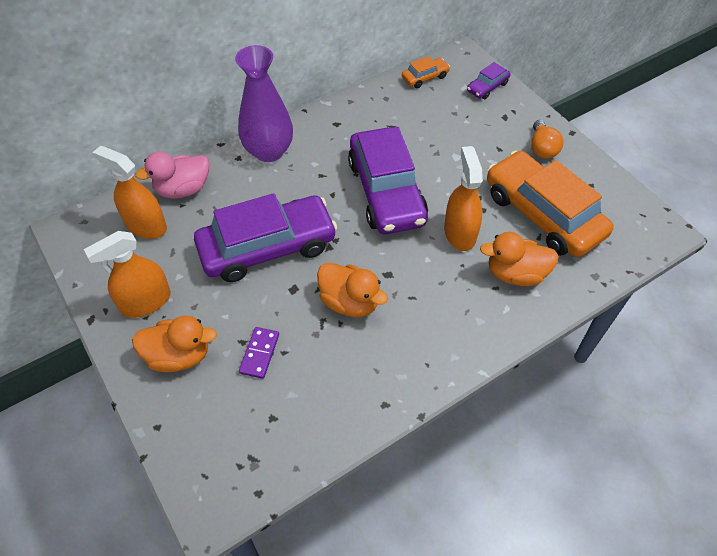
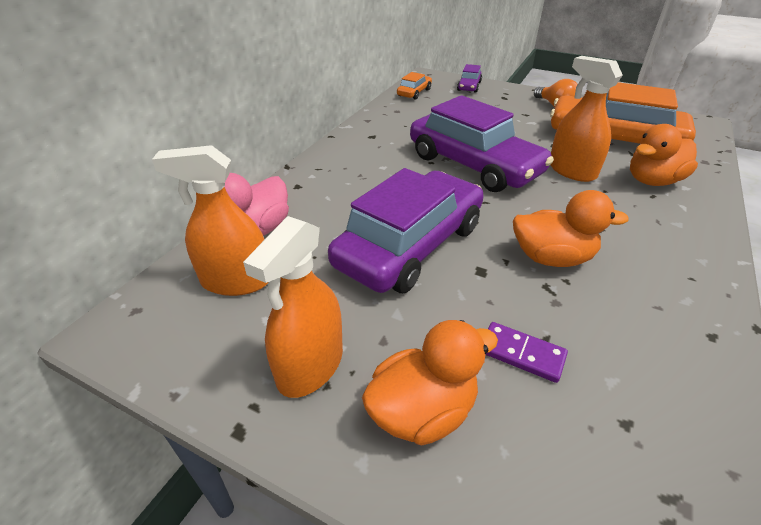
camera: 30 degrees left, 15 degrees down
purple vase [235,45,293,162] -> none
purple domino [239,327,279,379] -> purple domino turned 45 degrees counterclockwise [485,322,568,383]

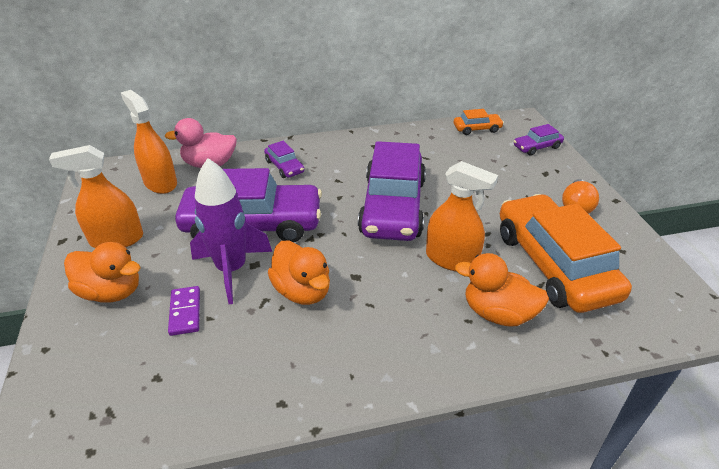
camera: 50 degrees right, 0 degrees up
orange spray bottle [551,56,623,182] -> orange spray bottle turned 105 degrees clockwise [426,161,498,272]
none -> purple rocket [190,158,272,304]
none -> purple car [264,141,304,178]

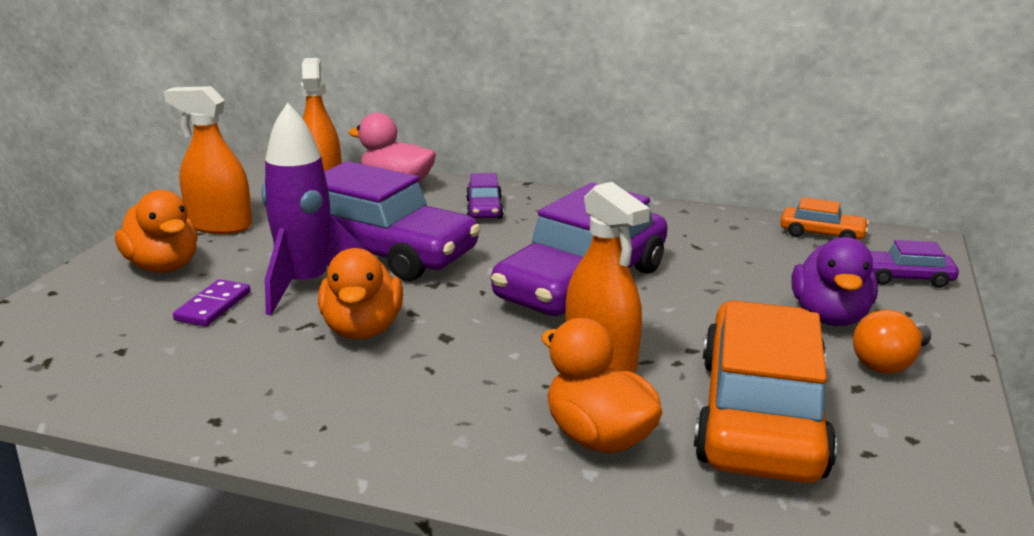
camera: 30 degrees right, 15 degrees down
none -> purple duck [792,237,878,326]

